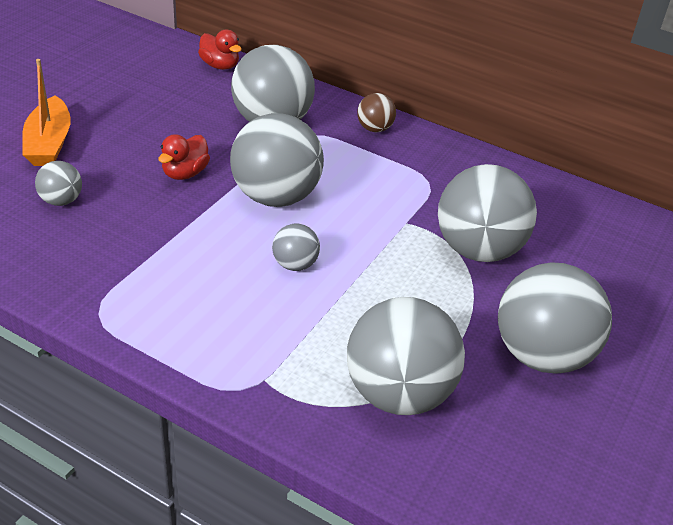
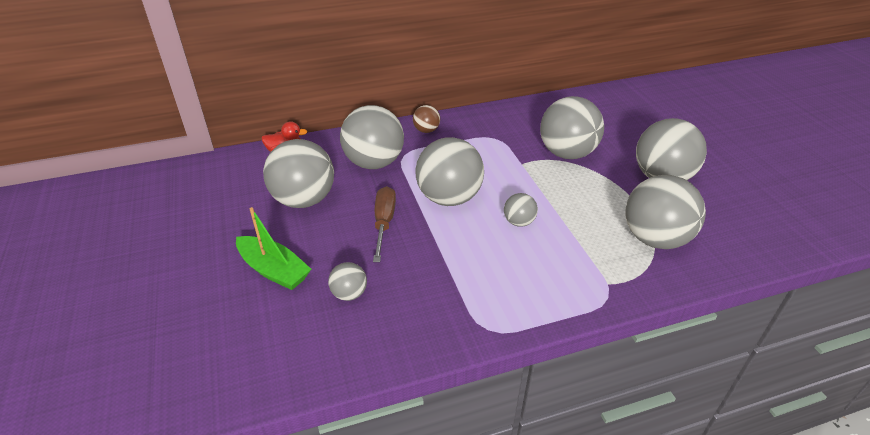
camera: 45 degrees left, 0 degrees up
orange boat [22,59,71,166] -> green boat [236,207,311,290]
red duck [158,134,210,180] -> brown screwdriver [373,186,396,262]
none -> grey ball [263,139,334,208]

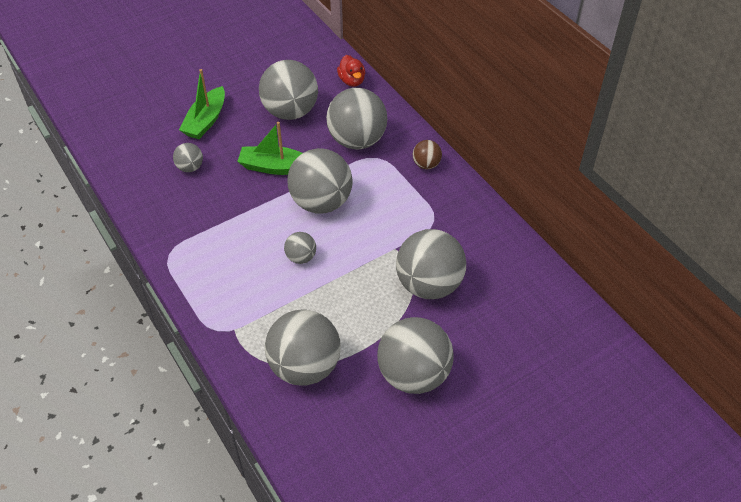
camera: 75 degrees right, 10 degrees up
brown screwdriver [373,186,396,262] -> green boat [237,122,302,175]

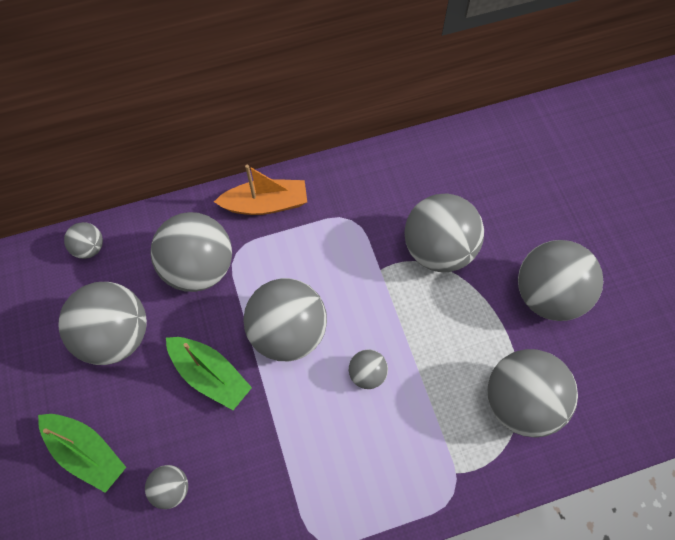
camera: 75 degrees left, 15 degrees up
green boat [237,122,302,175] -> green boat turned 75 degrees counterclockwise [166,337,252,410]
red duck [337,55,365,87] -> grey ball [64,222,103,259]
brown ball [413,140,442,169] -> orange boat [214,165,307,215]

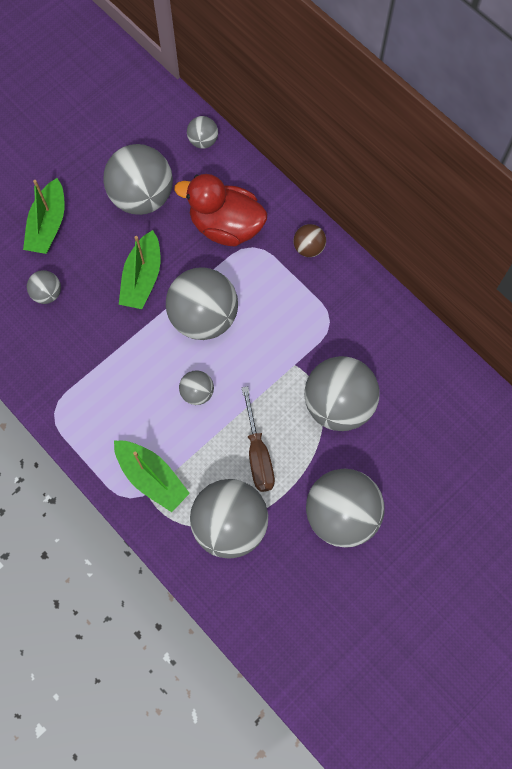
camera: 65 degrees right, 5 degrees up
grey ball [150,212,232,292] -> red duck [174,174,267,246]
orange boat [214,165,307,215] -> brown ball [294,224,326,257]
none -> green boat [114,441,190,512]
none -> brown screwdriver [242,386,275,492]

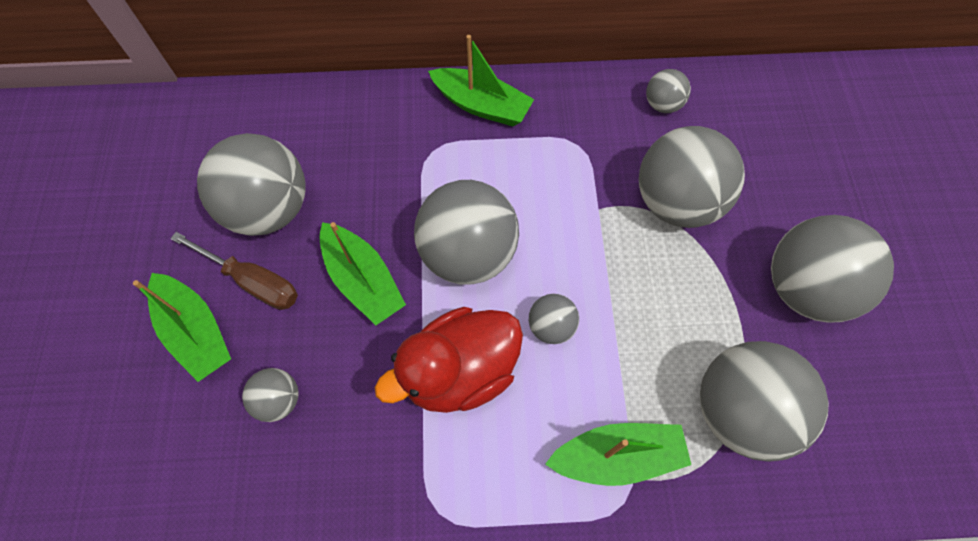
camera: 50 degrees left, 5 degrees down
red duck [174,174,267,246] -> red duck moved to [375,307,523,413]
grey ball [187,116,218,149] -> grey ball moved to [646,69,691,113]
brown screwdriver [242,386,275,492] -> brown screwdriver moved to [170,232,298,310]
brown ball [294,224,326,257] -> green boat [428,35,534,126]

